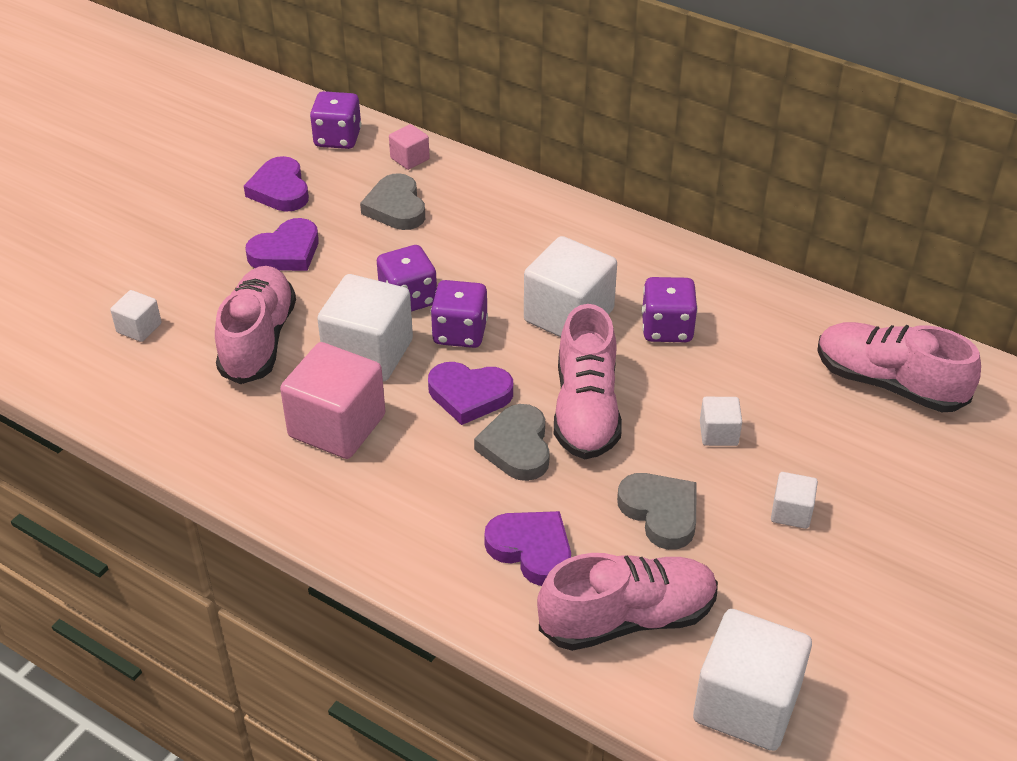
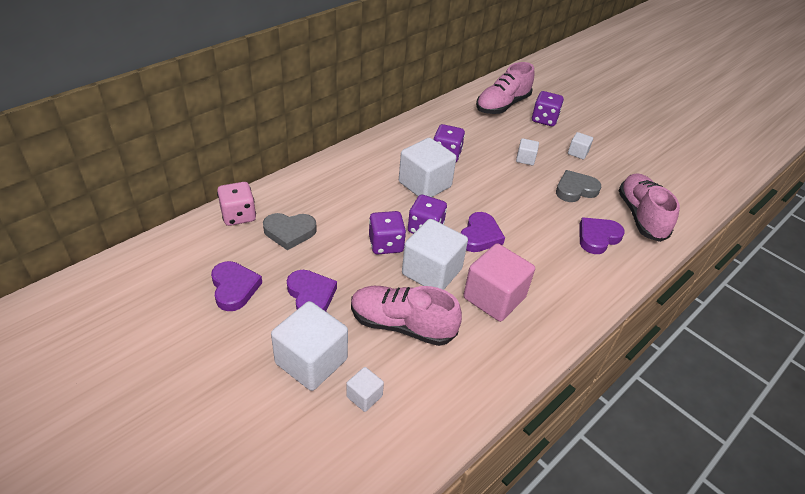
camera: 80 degrees left, 0 degrees up
purple heart [244,156,309,212] -> purple heart turned 105 degrees counterclockwise [211,261,262,311]
purple dice [310,91,361,149] -> purple dice moved to [532,91,564,126]
pink cube [389,124,430,170] -> pink dice [217,182,256,226]
grey heart [474,404,550,481] -> none
pink shoe [554,304,622,459] -> none
white cube [693,609,812,751] -> white cube moved to [271,301,348,391]

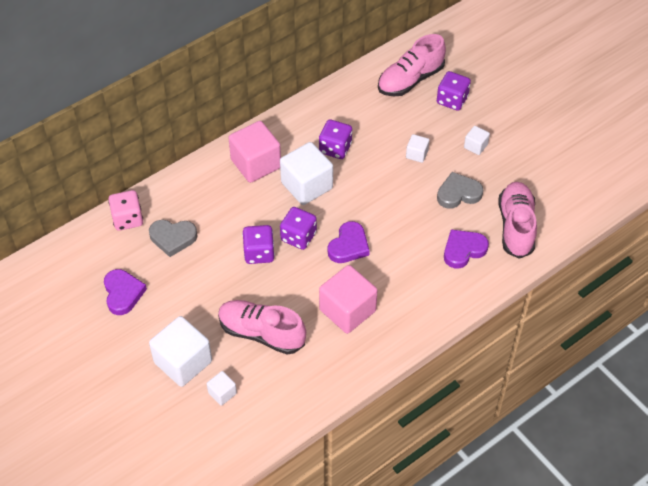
camera: 10 degrees right, 10 degrees up
purple heart [287,270,337,311] -> none
white cube [402,219,468,290] -> none
none -> pink cube [228,121,281,183]

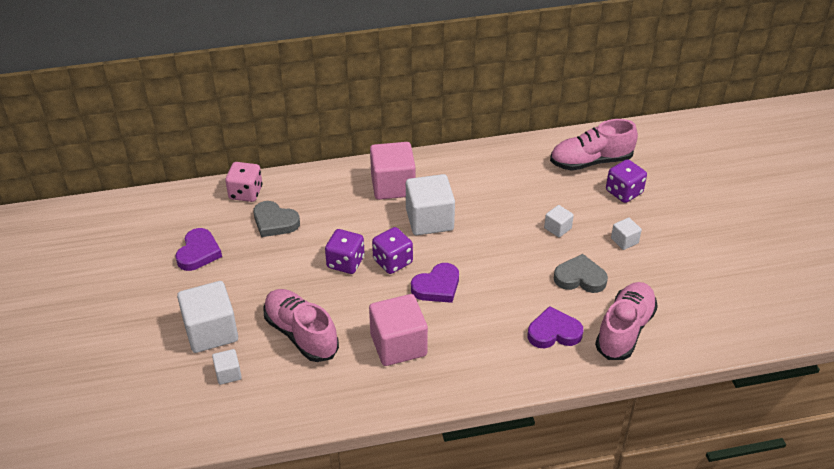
camera: 25 degrees right, 10 degrees down
purple dice [319,119,352,159] -> none

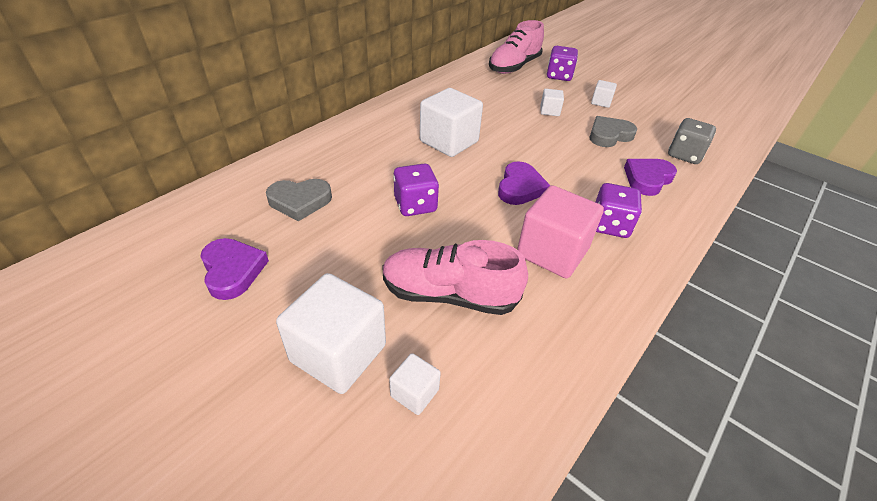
camera: 40 degrees left, 0 degrees up
pink dice [225,162,262,202] -> none
pink cube [370,142,416,200] -> none
purple dice [372,227,413,274] -> purple dice moved to [595,183,642,238]
pink shoe [595,282,658,360] -> grey dice [668,118,716,164]

